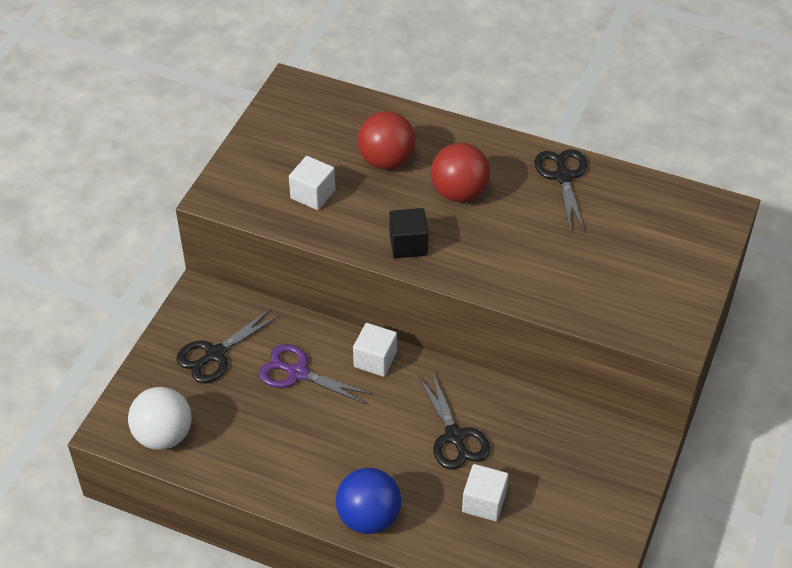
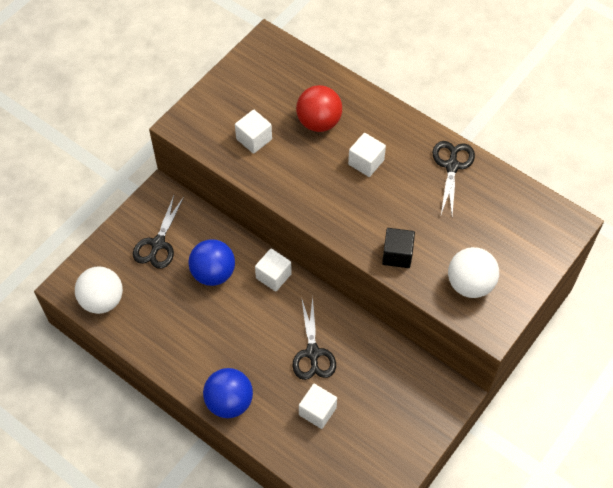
camera: 15 degrees right, 10 degrees up
black scissors [176,308,280,383] -> black scissors turned 45 degrees counterclockwise [133,196,184,269]
purple scissors [259,344,372,404] -> blue ball [188,239,235,286]
black cube [390,208,428,258] -> black cube moved to [382,228,415,268]
red ball [431,143,490,202] -> white cube [348,133,386,177]
none -> white ball [448,247,499,298]

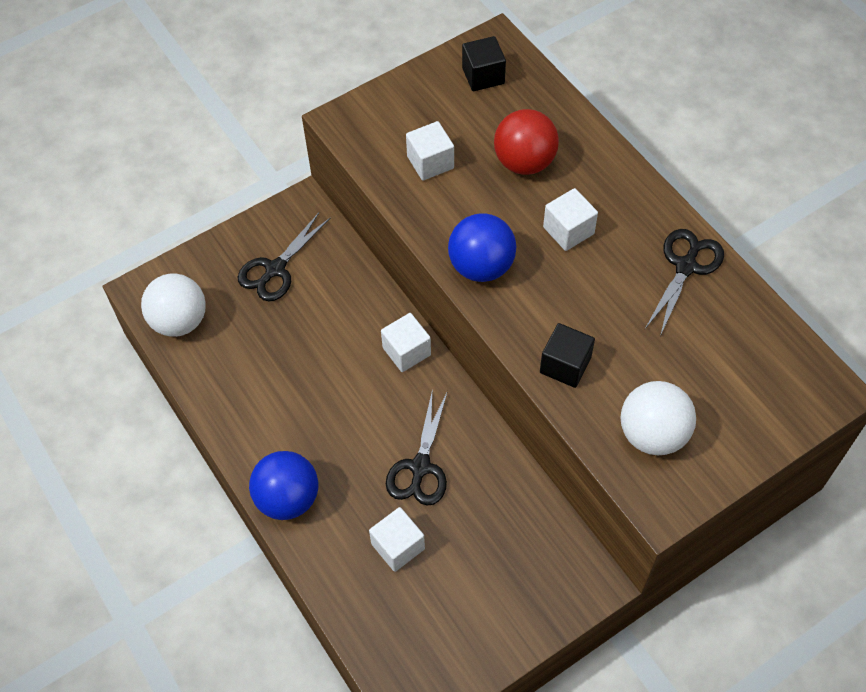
camera: 20 degrees right, 0 degrees up
blue ball [188,239,235,286] -> blue ball moved to [448,213,516,282]
none -> black cube [462,36,506,91]

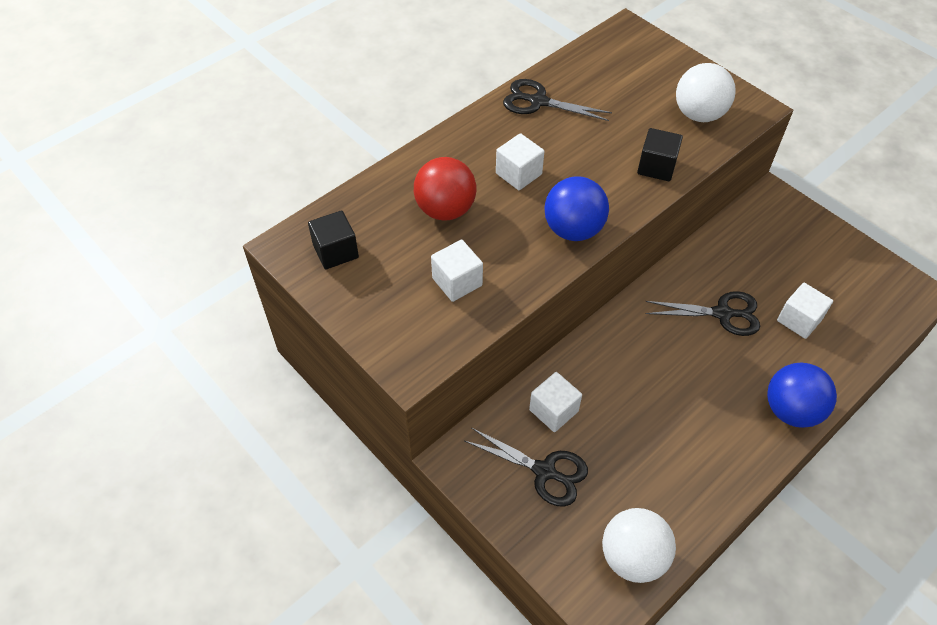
camera: 100 degrees left, 5 degrees down
white cube [381,313,431,372] -> white cube moved to [529,372,582,432]

